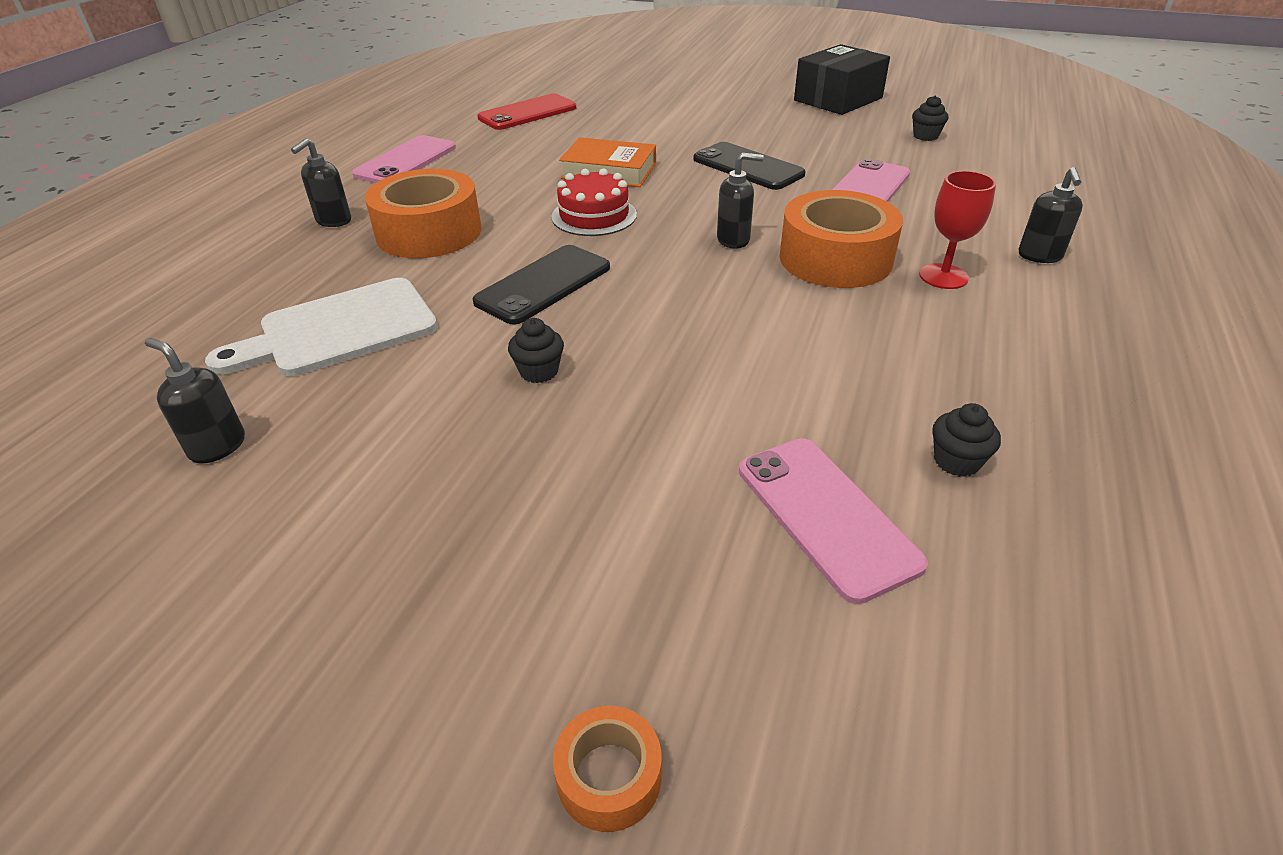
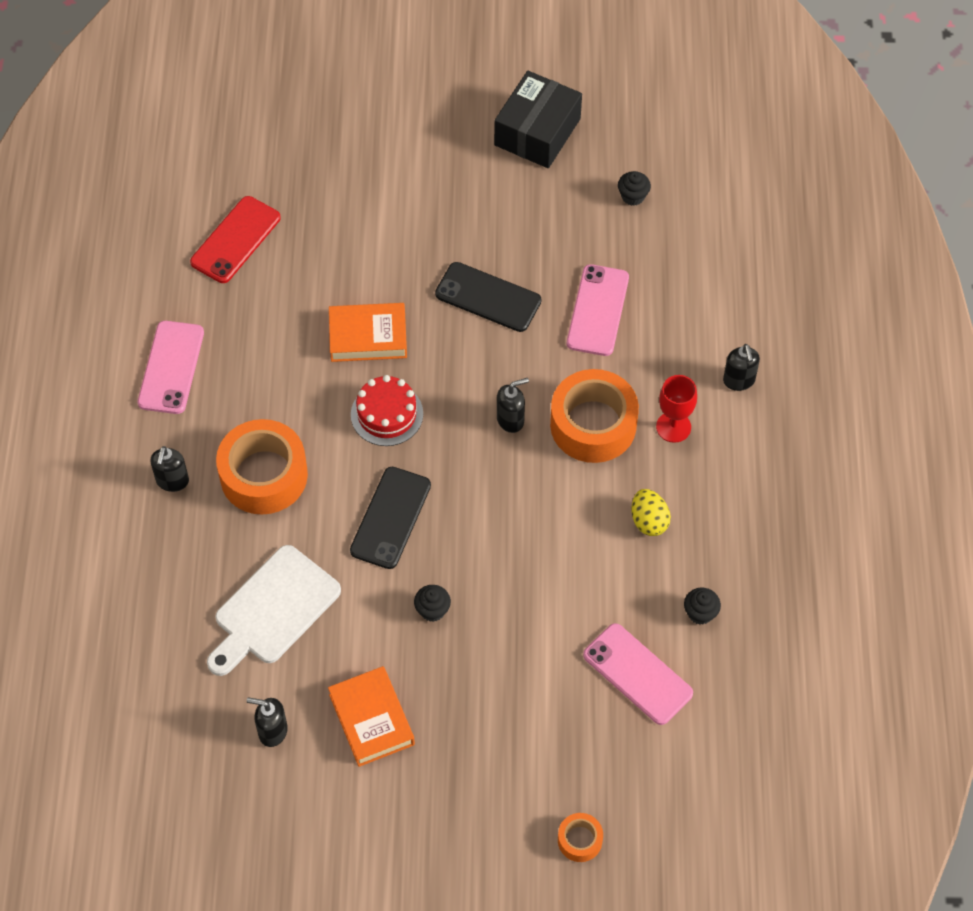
camera: 20 degrees left, 20 degrees up
none -> orange book [328,666,415,767]
none -> yellow egg [632,489,671,536]

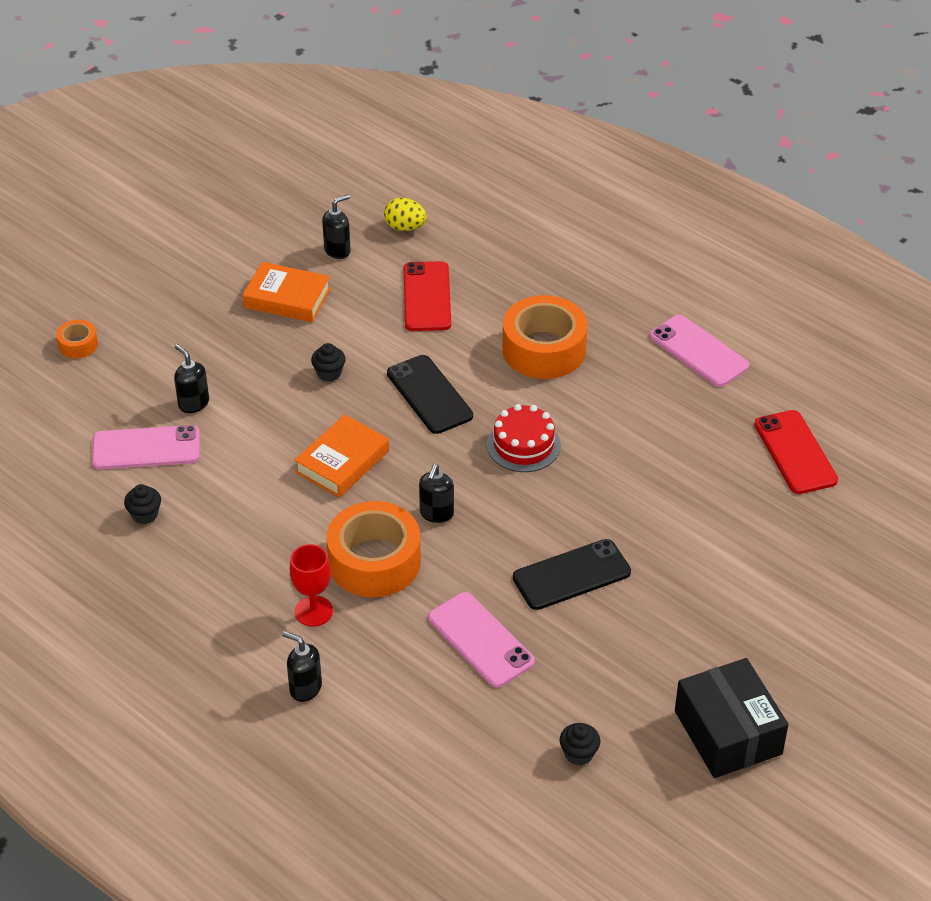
camera: 130 degrees right, 15 degrees down
black soap dispenser [150,446,189,492] -> black soap dispenser moved to [174,344,209,413]
white cutting board [207,545,341,676] -> red phone [403,261,451,331]
orange book [329,303,407,362] -> orange book moved to [294,414,389,498]
yellow egg [632,489,671,536] -> yellow egg moved to [384,198,427,231]

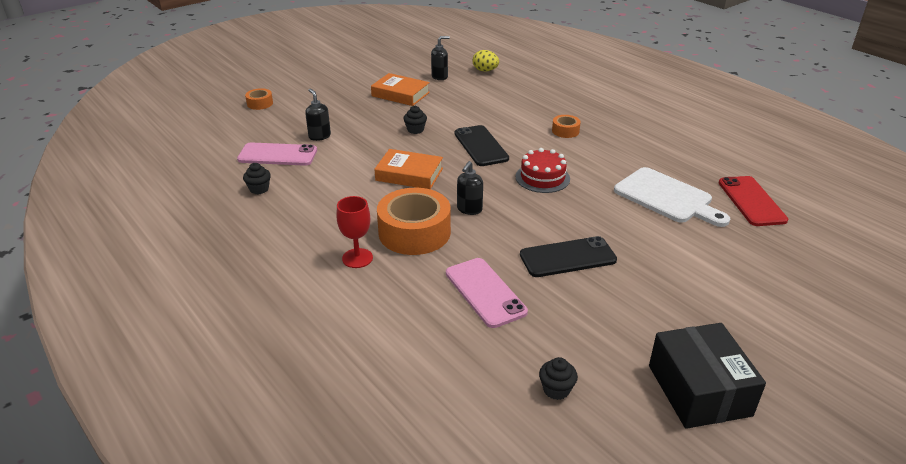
camera: 10 degrees right, 10 degrees down
black soap dispenser [282,631,322,702] -> none
orange book [294,414,389,498] -> orange book turned 60 degrees clockwise [375,149,443,189]
red phone [403,261,451,331] -> none
orange tape [503,295,587,379] -> orange tape [552,115,581,138], size x0.47
pink phone [649,315,749,387] -> none
none -> white cutting board [614,167,730,227]

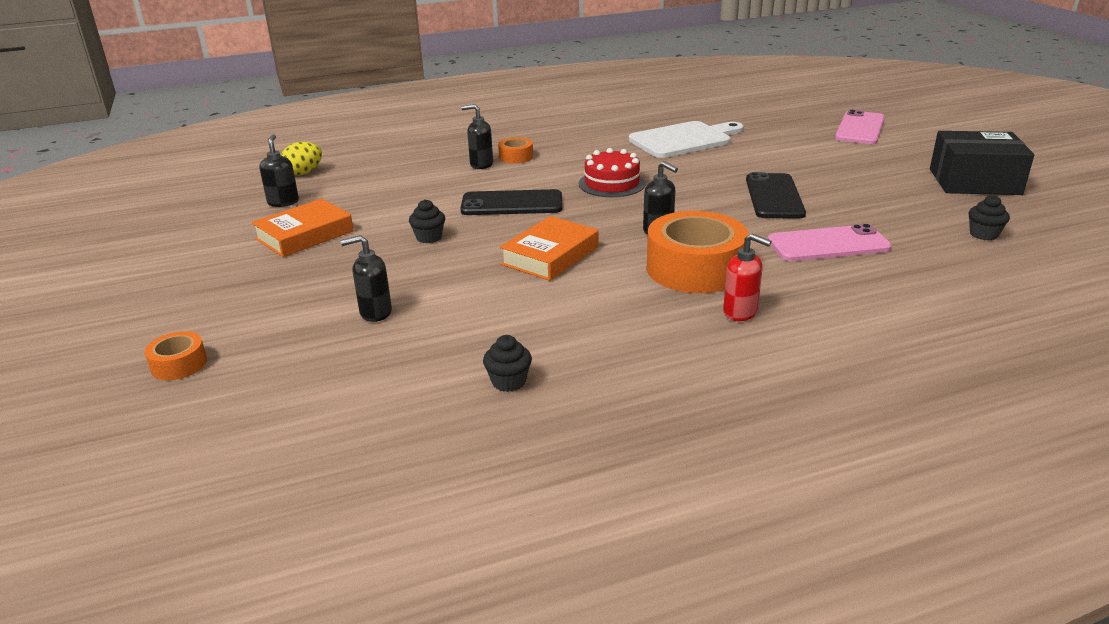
camera: 70 degrees left, 5 degrees down
pink phone [237,142,317,166] -> pink phone moved to [835,110,885,144]
red goblet [336,196,373,268] -> red soap dispenser [723,233,772,321]
red phone [719,176,788,226] -> none
none -> black soap dispenser [461,104,493,169]

